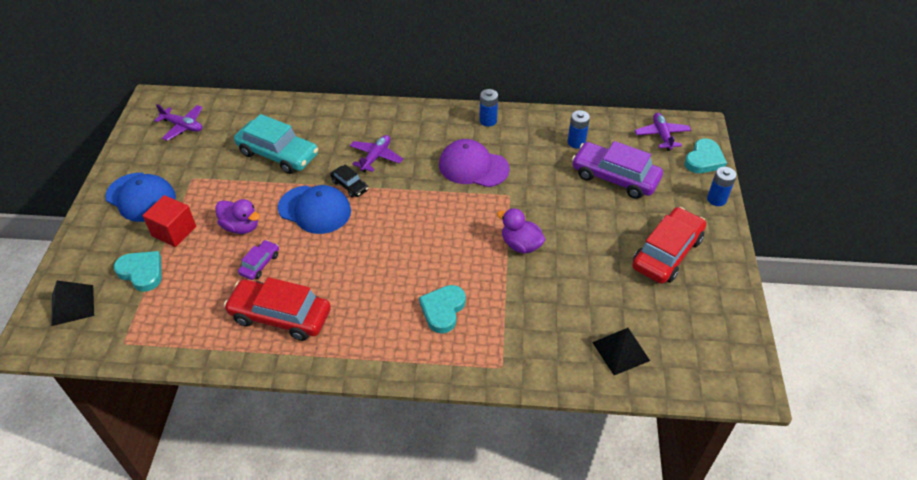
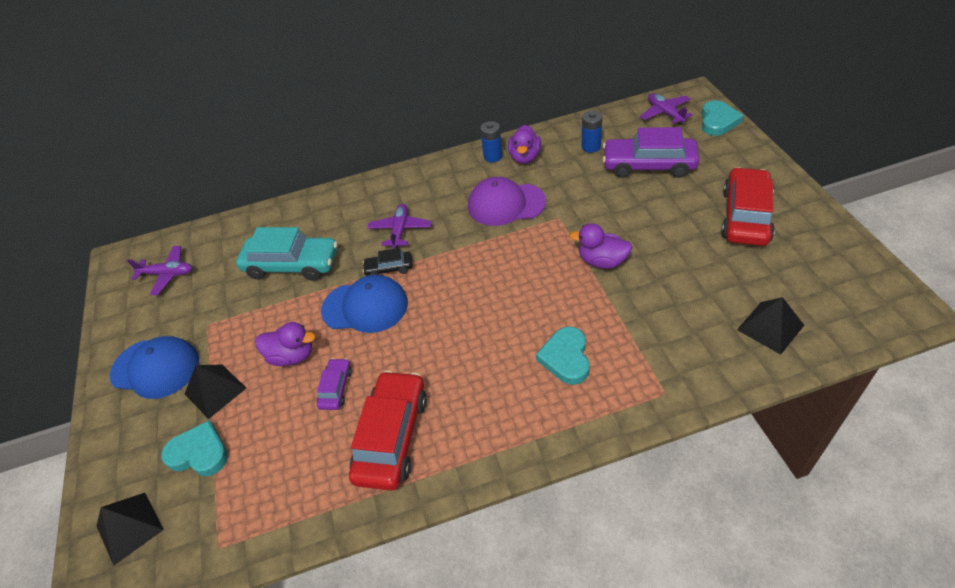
camera: 15 degrees left, 0 degrees up
red cube [142,195,196,247] -> black pyramid [185,365,246,419]
red car [224,277,331,341] -> red car turned 105 degrees clockwise [349,370,427,491]
black car [330,164,369,198] -> black car turned 150 degrees clockwise [363,248,413,276]
blue battery [707,167,736,206] -> none
none -> purple duck [508,125,541,164]

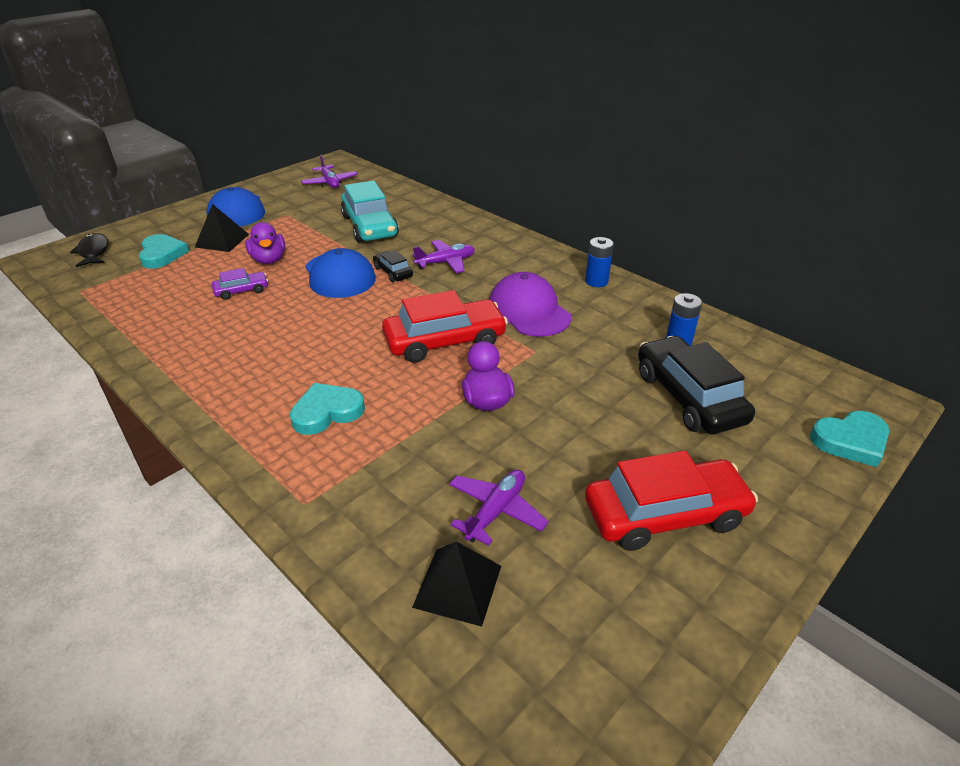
camera: 55 degrees right, 10 degrees down
black pyramid [97,493,164,566] -> black fish [70,233,108,267]
red car [349,370,427,491] -> red car moved to [382,290,508,363]
purple duck [508,125,541,164] -> none
purple car [603,127,699,178] -> black car [638,336,755,435]
purple plane [640,93,693,125] -> purple plane moved to [449,470,549,546]

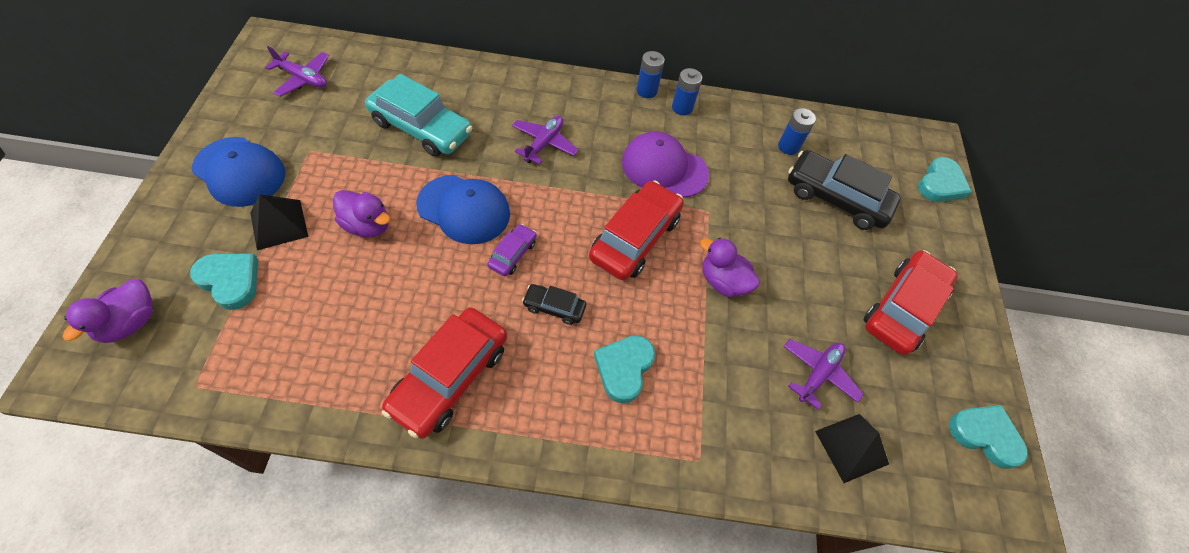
camera: 45 degrees left, 20 degrees up
black fish [70,233,108,267] -> purple duck [63,279,152,343]
purple car [212,268,268,300] -> purple car moved to [487,224,537,276]
black car [373,250,413,282] -> black car moved to [522,284,586,325]
purple plane [449,470,549,546] -> purple plane turned 45 degrees clockwise [784,339,864,410]
none -> red car [382,307,507,439]
none -> blue battery [637,51,665,98]
none -> turquoise heart [949,405,1028,469]

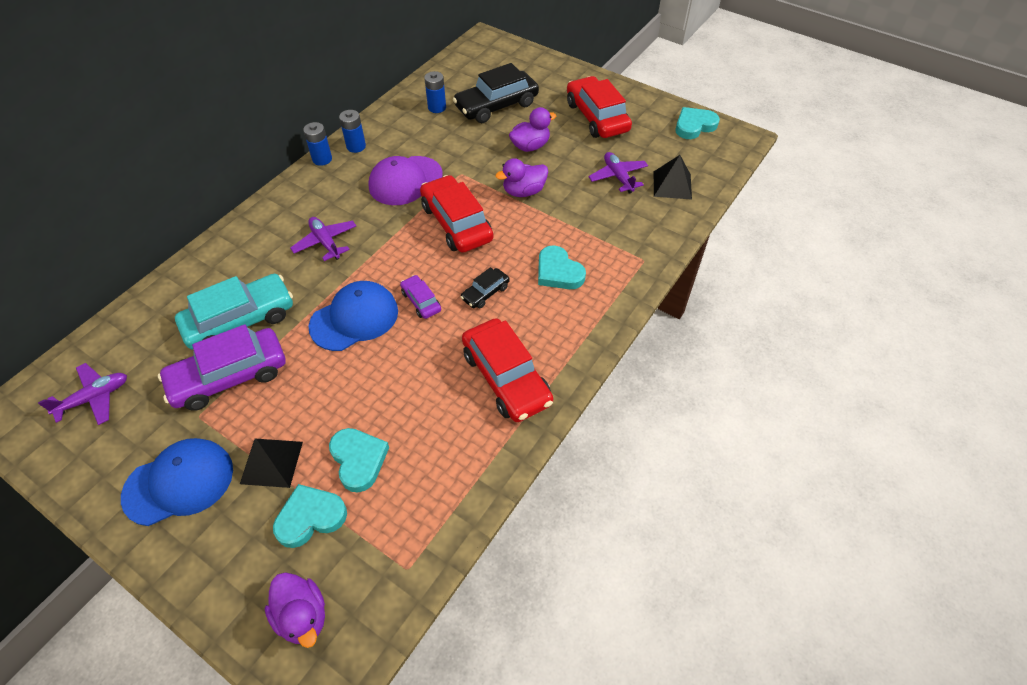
camera: 55 degrees left, 5 degrees down
purple duck [333,190,390,237] -> purple duck moved to [509,107,556,152]
turquoise heart [918,157,972,202] -> turquoise heart moved to [329,428,389,492]
none -> purple car [158,324,286,411]

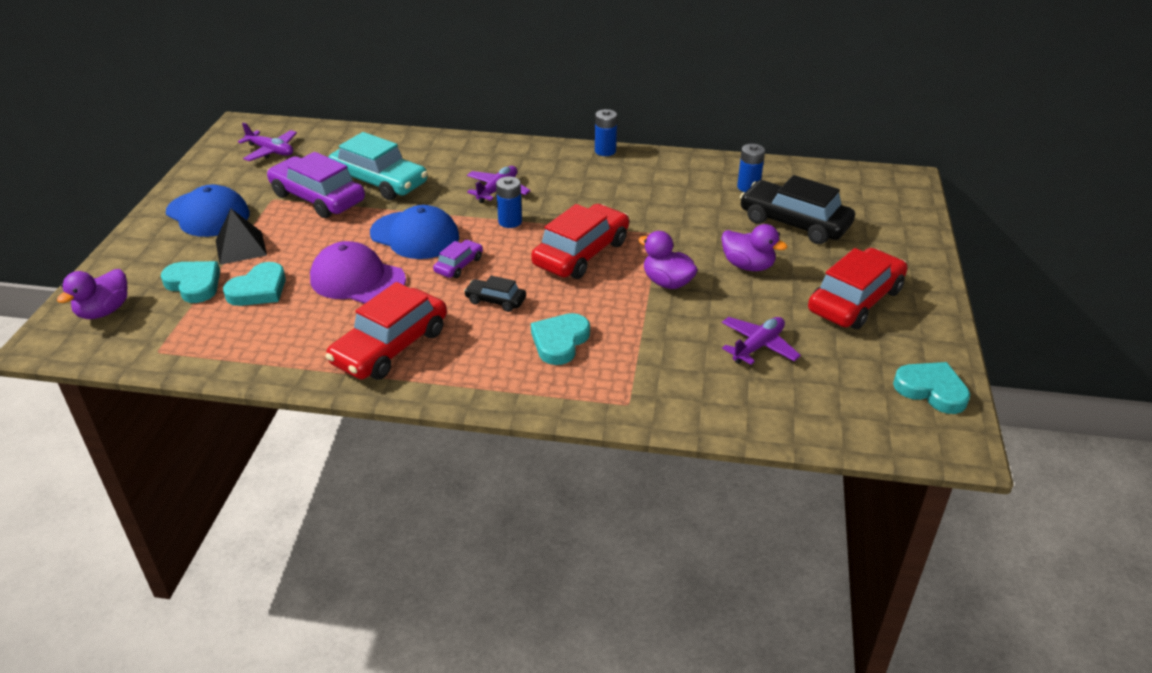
camera: 65 degrees right, 15 degrees down
blue battery [339,110,366,153] -> blue battery moved to [496,176,522,228]
purple cap [368,156,443,205] -> purple cap moved to [310,241,406,304]
black pyramid [654,155,692,200] -> none

